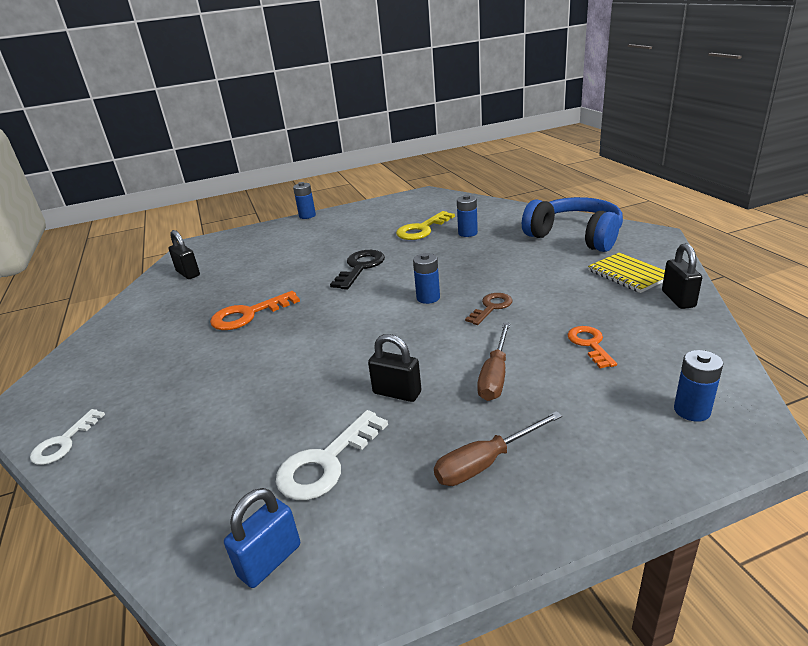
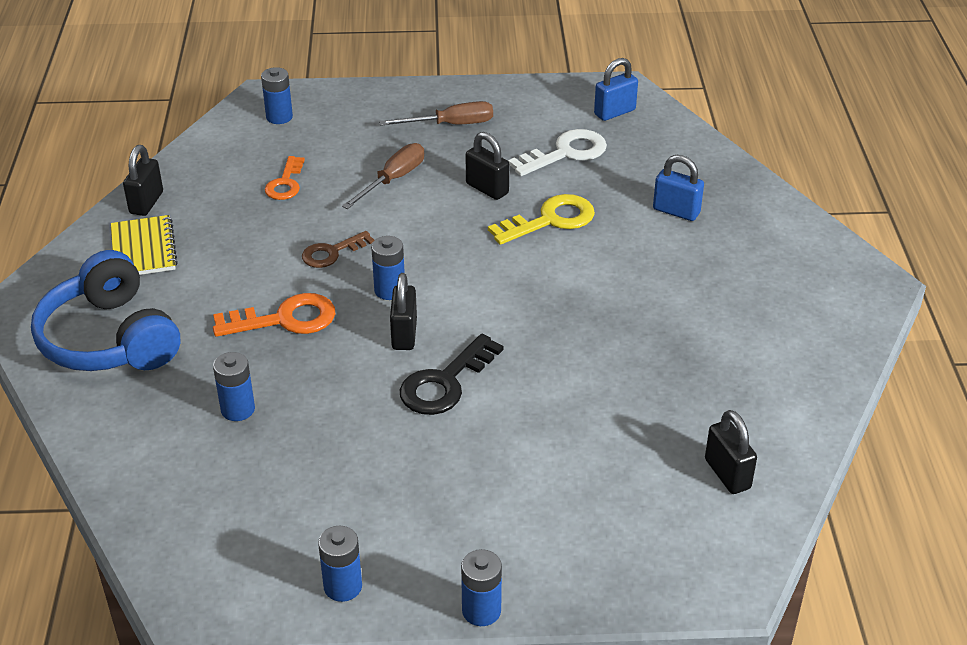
camera: 165 degrees left, 10 degrees up
white key [30,409,105,465] -> none
orange key [210,291,300,330] -> orange key moved to [213,293,335,337]
yellow key [396,211,455,240] -> yellow key moved to [488,194,595,245]
none -> blue battery [318,526,362,602]
none -> black padlock [390,273,417,350]
none -> blue padlock [653,155,704,221]

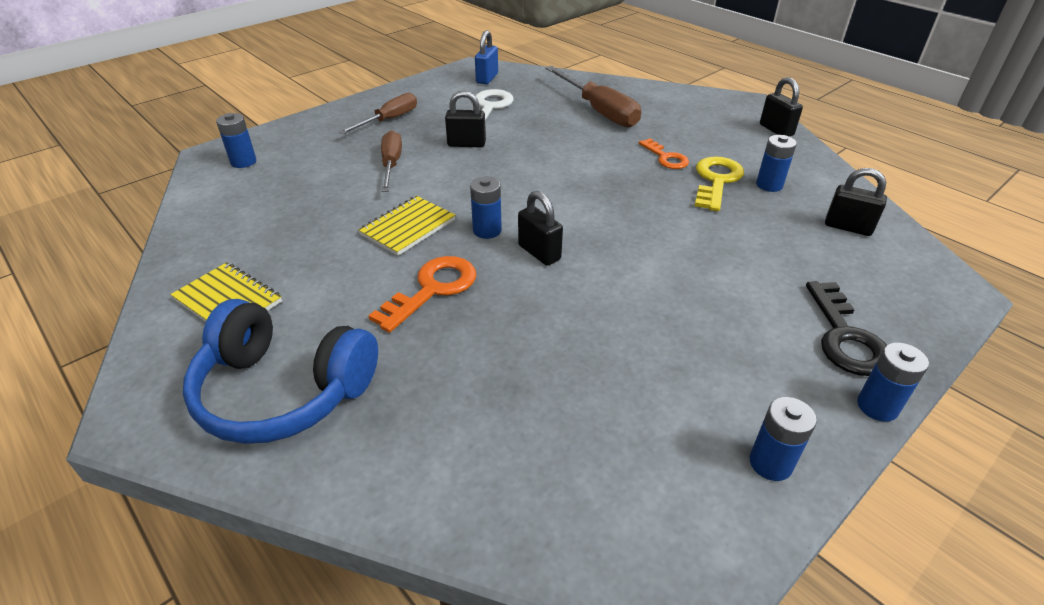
camera: 40 degrees left, 0 degrees up
black padlock [123,145,163,216] -> black padlock moved to [760,77,803,137]
blue battery [213,352,255,421] -> blue battery moved to [756,135,797,192]
orange key [265,156,305,200] -> orange key moved to [639,138,689,169]
brown key [302,231,374,268] -> yellow notebook [358,196,455,256]
black key [400,334,504,415] -> black key moved to [806,281,887,376]
yellow key [488,194,595,245] -> yellow key moved to [695,156,744,211]
blue padlock [653,155,704,221] -> brown screwdriver [545,66,641,128]

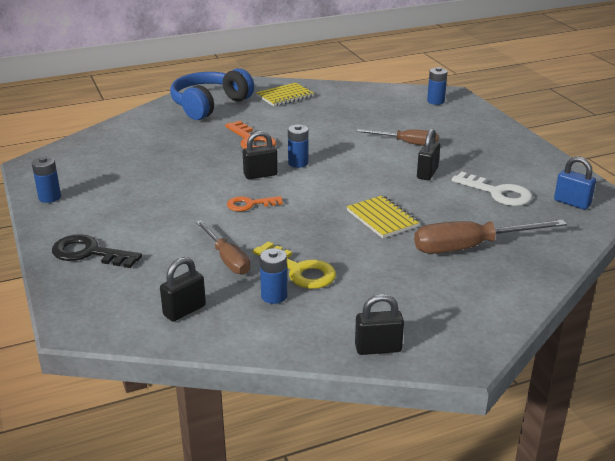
camera: 110 degrees right, 10 degrees down
brown screwdriver [339,93,417,134] -> brown screwdriver moved to [196,220,250,275]
yellow notebook [358,196,455,256] -> yellow notebook moved to [347,195,420,238]
orange key [639,138,689,169] -> orange key moved to [227,196,283,211]
blue battery [857,343,929,422] -> none

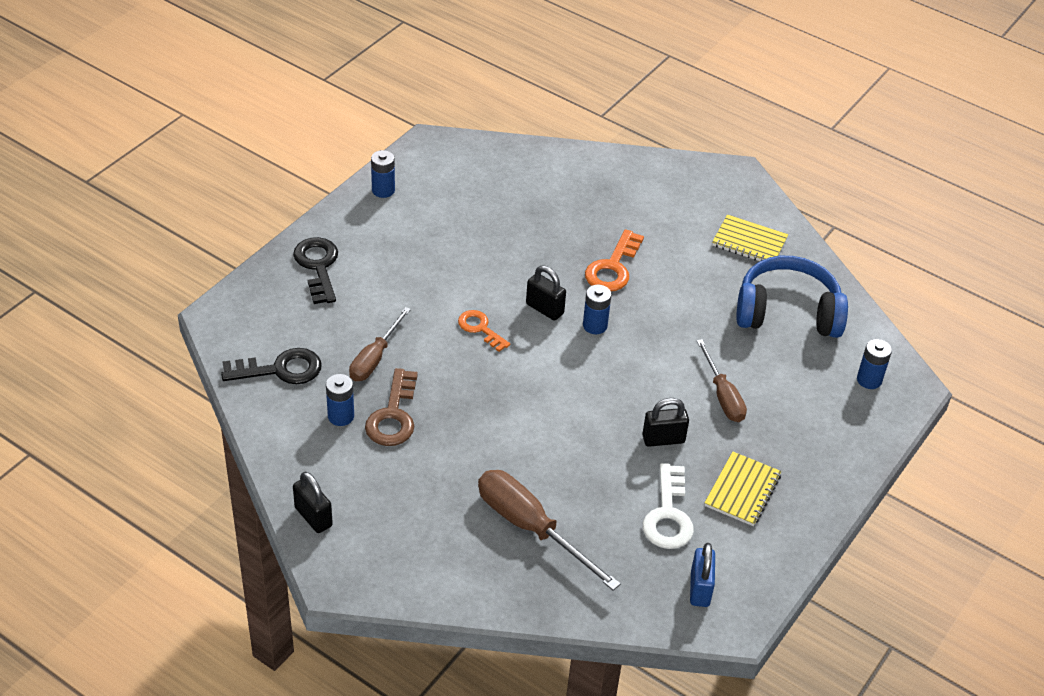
camera: 55 degrees right, 15 degrees up
black padlock [160,257,206,322] -> black key [221,348,321,384]
blue headphones [170,68,254,120] -> blue headphones moved to [736,256,848,338]
yellow key [253,242,336,289] -> brown key [365,368,418,446]
yellow notebook [347,195,420,238] -> yellow notebook moved to [705,452,781,526]

